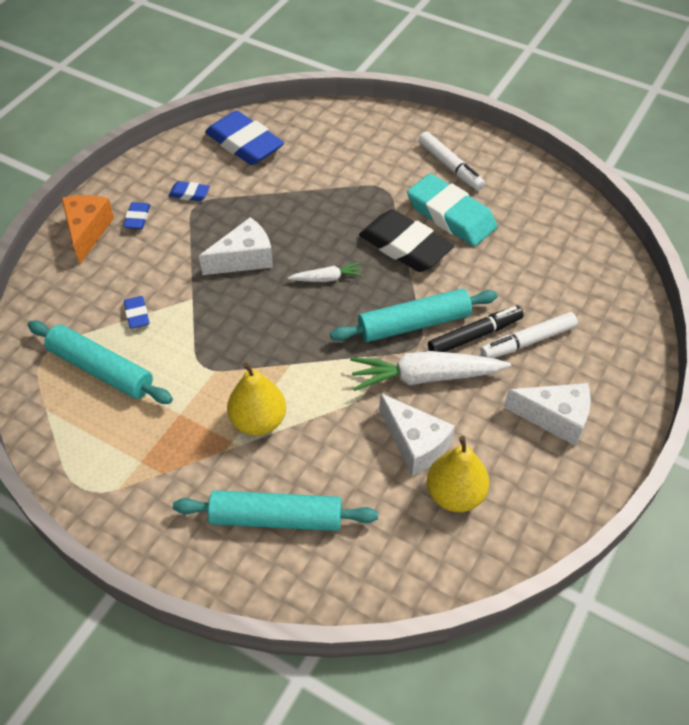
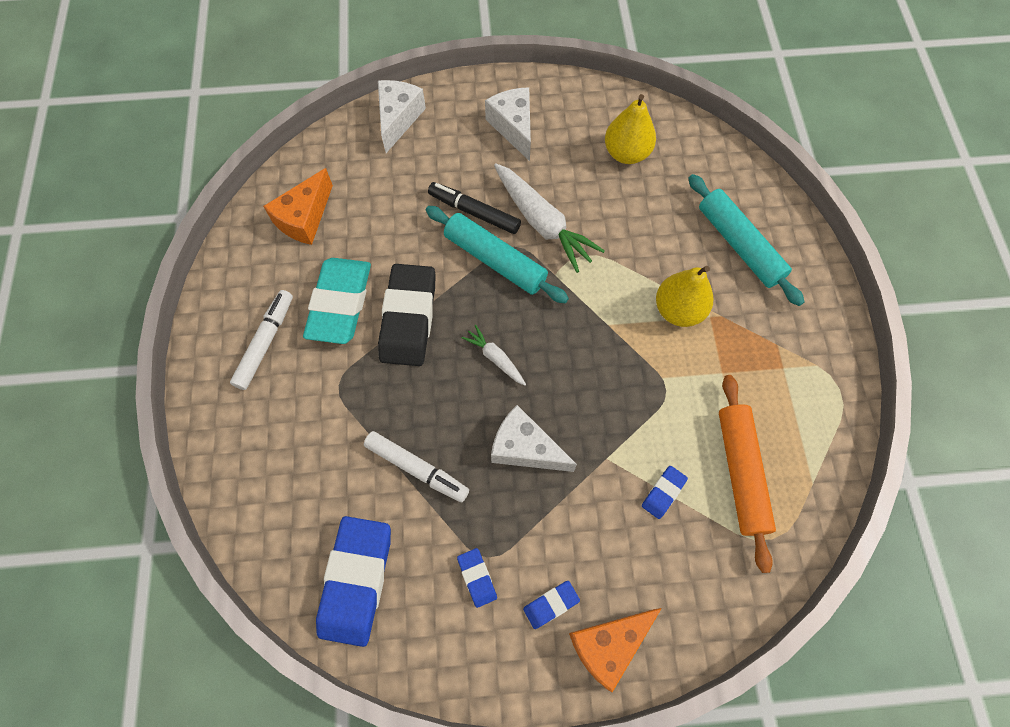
camera: 125 degrees left, 15 degrees up
turquoise rolling pin [28,321,173,404] -> orange rolling pin [719,375,776,573]
white cheese [379,393,455,476] -> white cheese moved to [378,80,426,153]
white marker [481,312,578,358] -> white marker moved to [364,431,469,502]
none -> orange cheese [263,168,333,245]

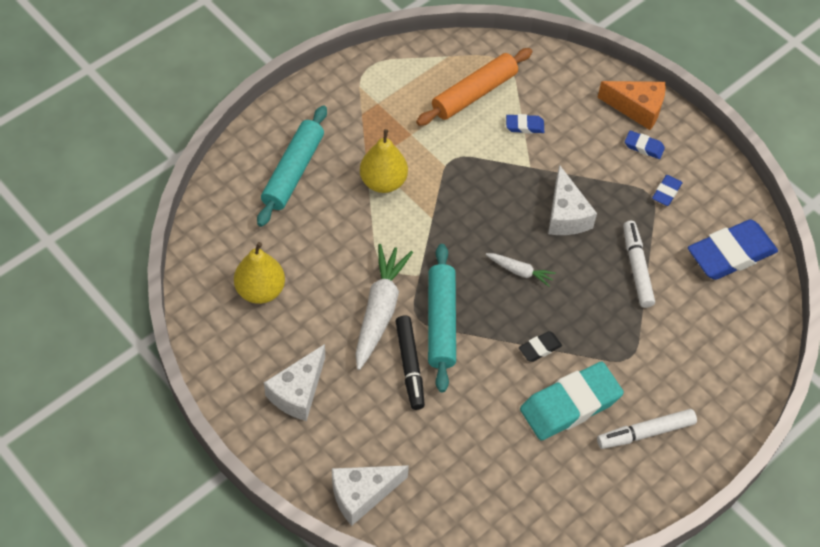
camera: 130 degrees left, 10 degrees down
orange cheese [263,168,333,245] -> none
black eraser [378,264,435,366] -> black eraser [519,331,562,362], size x0.45
white carrot [461,325,526,386] -> white carrot turned 75 degrees counterclockwise [486,253,556,287]

